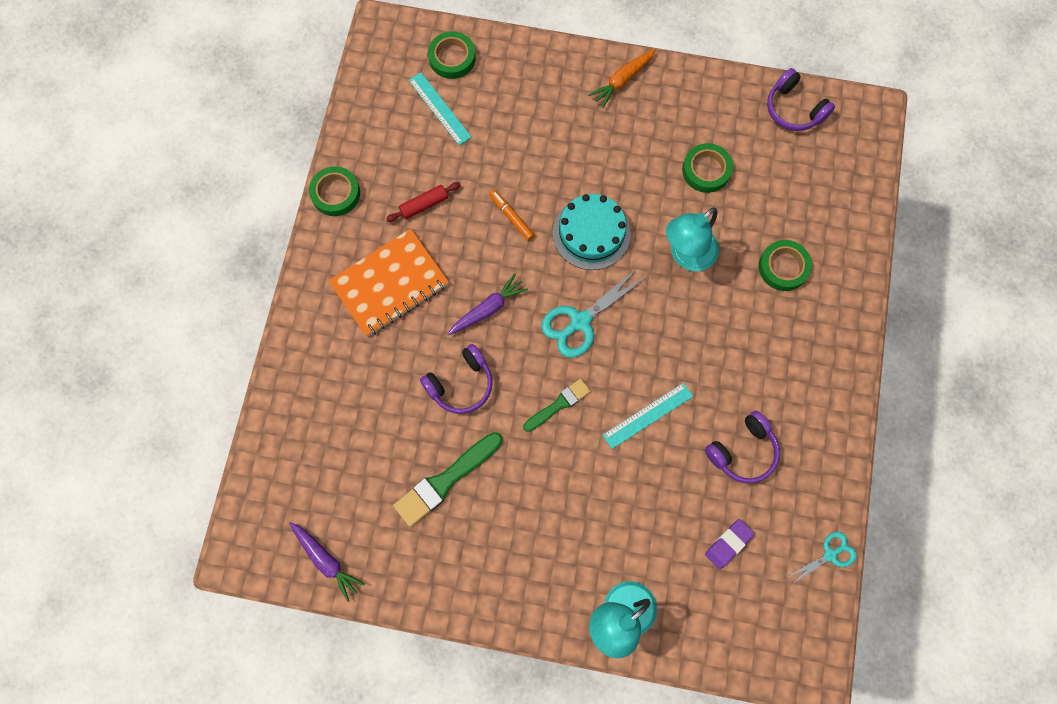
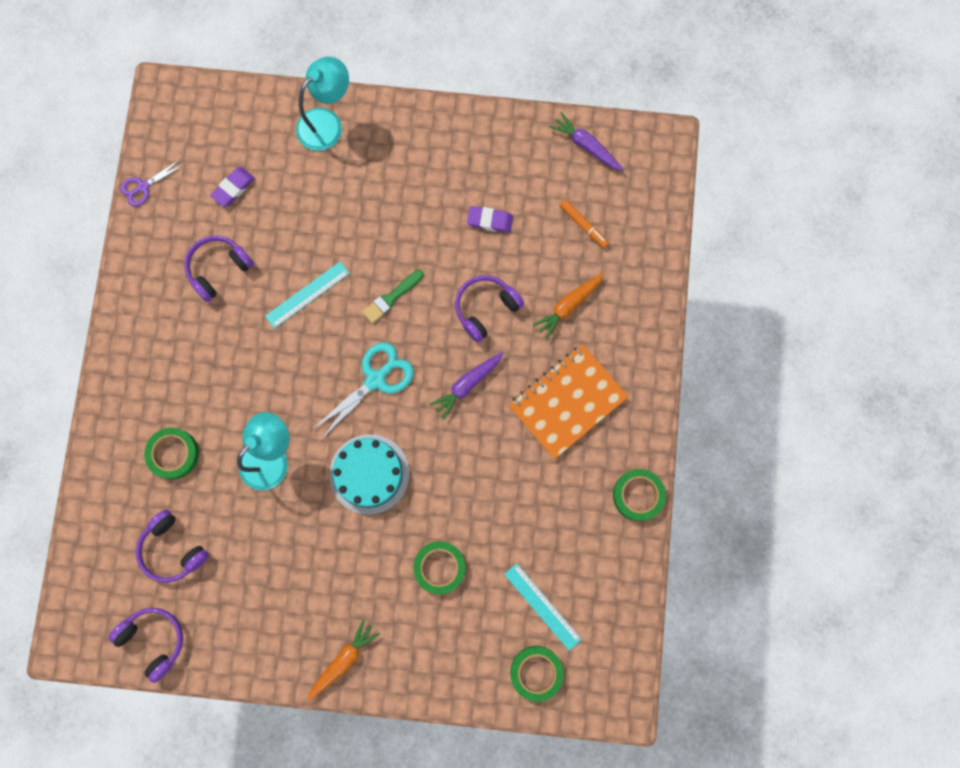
camera: 175 degrees right, 5 degrees up
red rolling pin [386,182,461,222] -> none
green brush [393,432,502,527] -> purple eraser [467,206,513,233]
orange marker [489,190,534,241] -> orange marker moved to [560,199,609,248]
green tape [682,143,733,193] -> green tape moved to [413,541,466,594]
turquoise scissors [787,532,857,584] -> purple scissors [120,159,184,207]
none -> purple headphones [136,509,209,583]
none -> orange carrot [533,273,604,340]

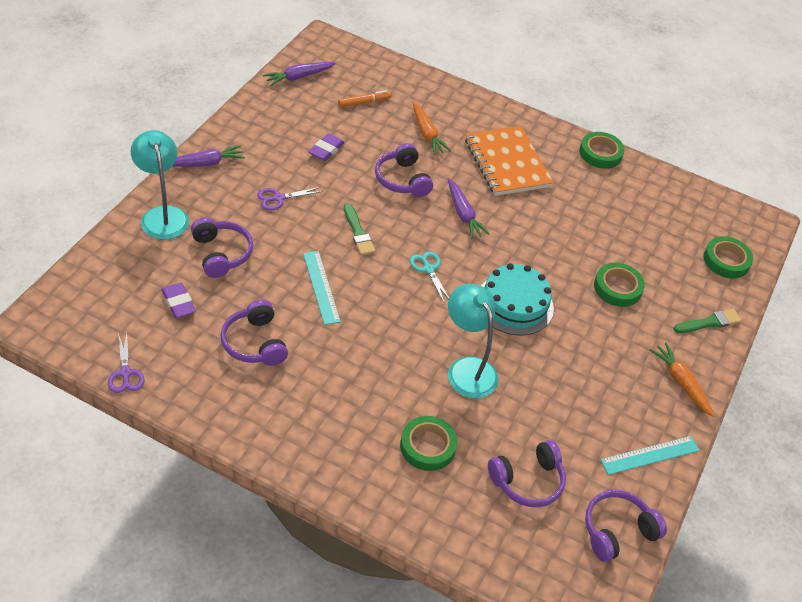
camera: 75 degrees left, 30 degrees down
turquoise scissors [312,342,414,440] -> turquoise scissors [410,251,449,302], size x0.60
turquoise ruler [504,563,582,651] -> turquoise ruler moved to [600,436,700,475]
none -> purple carrot [173,145,245,167]
none -> purple headphones [191,218,253,278]
none -> purple scissors [257,187,323,211]
none -> green brush [674,309,742,333]

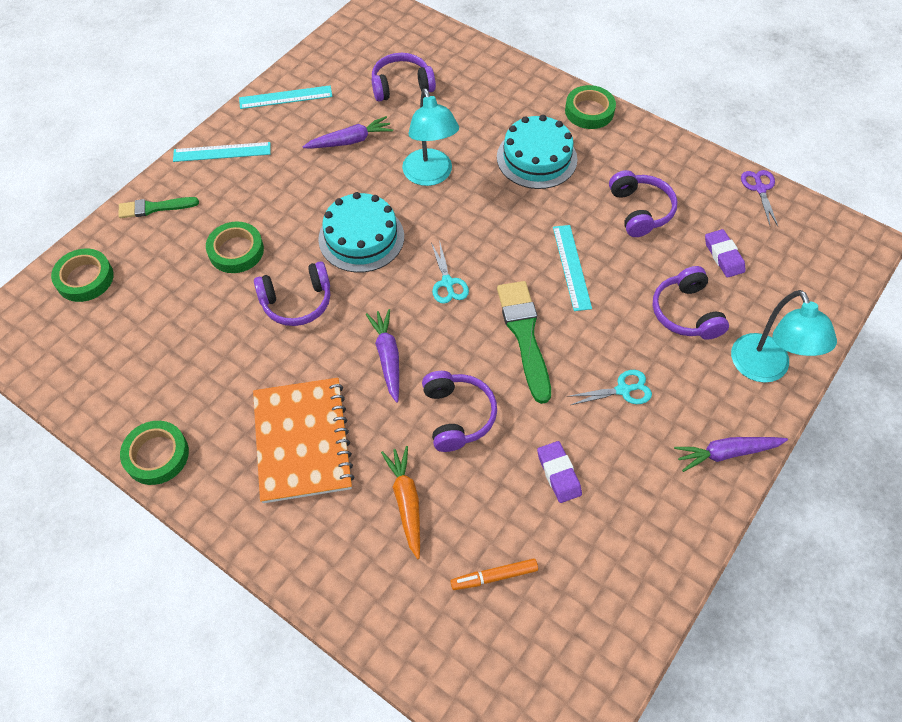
camera: 165 degrees left, 10 degrees up
purple scissors [257,187,323,211] -> turquoise scissors [567,370,652,405]
purple carrot [263,62,335,86] -> purple carrot moved to [303,116,393,148]
purple eraser [309,133,345,161] -> purple eraser turned 60 degrees counterclockwise [537,441,582,503]
green brush [344,203,376,255] -> green brush [497,281,551,404], size x1.61
green tape [400,416,457,471] -> green tape moved to [565,85,616,129]
purple headphones [585,490,667,562] -> purple headphones moved to [254,261,330,326]
orange carrot [649,342,715,417] -> turquoise ruler [173,142,271,162]
none -> turquoise cake [497,115,577,189]

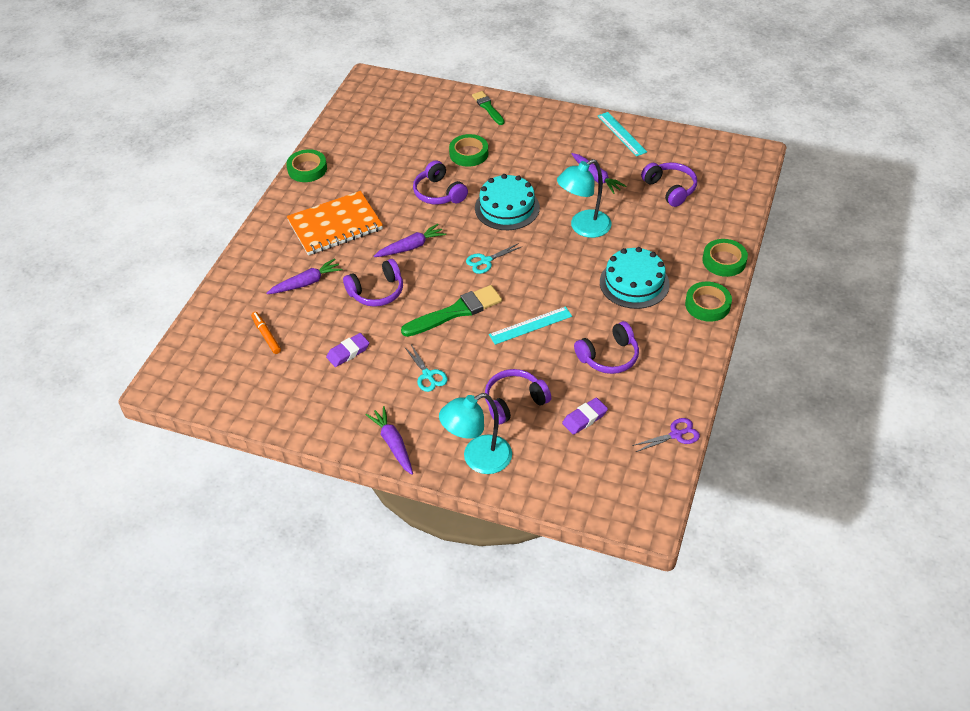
camera: 75 degrees right, 10 degrees down
green tape [51,249,114,302] -> green tape moved to [703,239,748,277]
turquoise ruler [173,142,271,162] -> none
orange carrot [381,446,420,559] -> purple carrot [266,258,342,294]

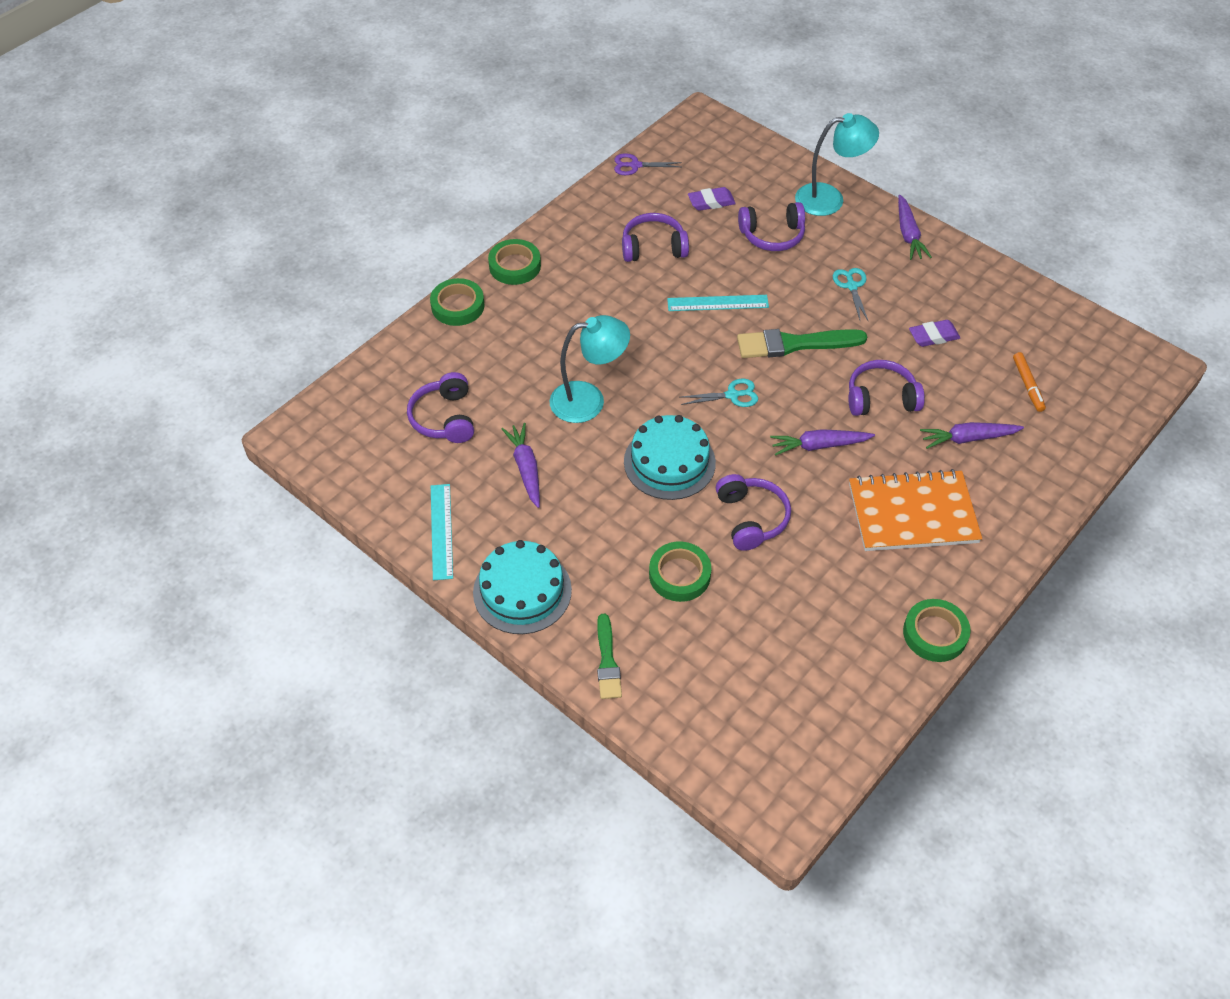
camera: 160 degrees left, 5 degrees up
turquoise cake [600,247,670,309] -> turquoise cake moved to [473,540,572,634]

